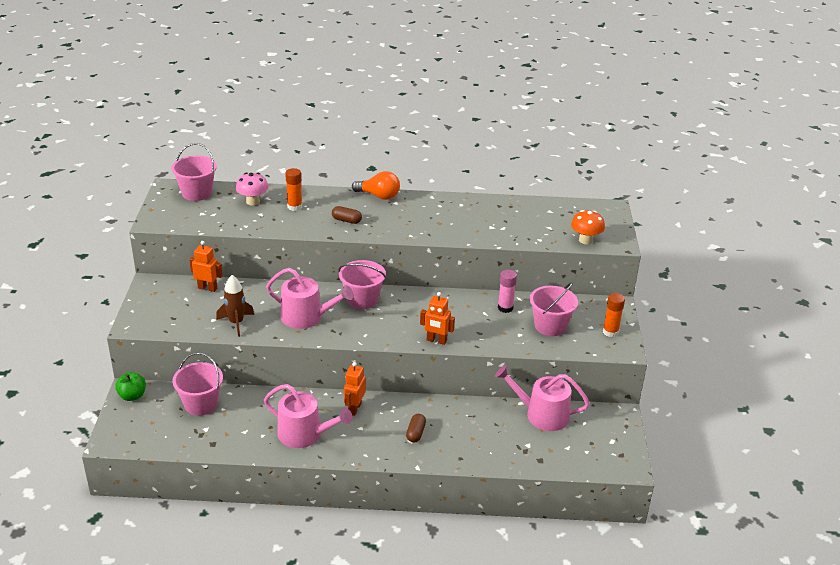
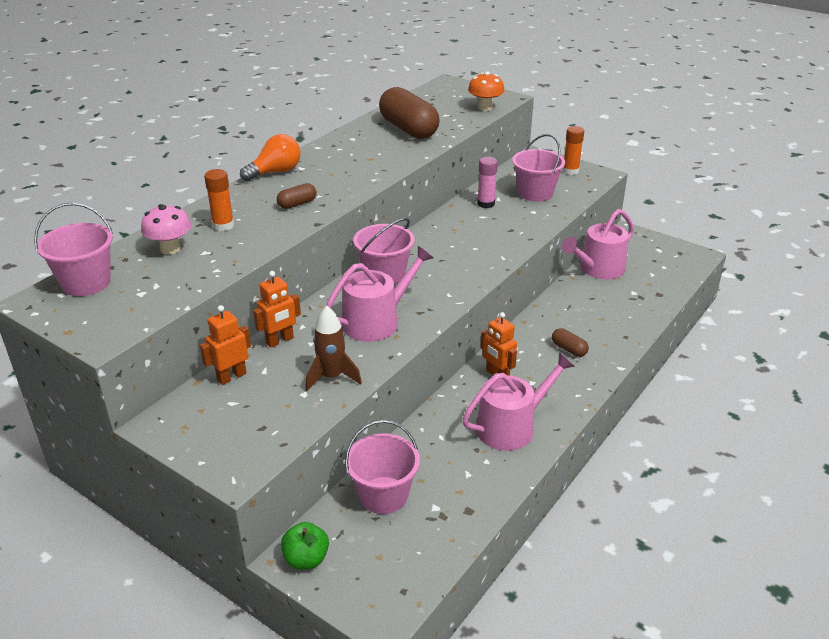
camera: 55 degrees left, 0 degrees up
orange robot [420,292,455,345] -> orange robot moved to [253,271,301,348]
none -> brown capsule [379,87,440,139]

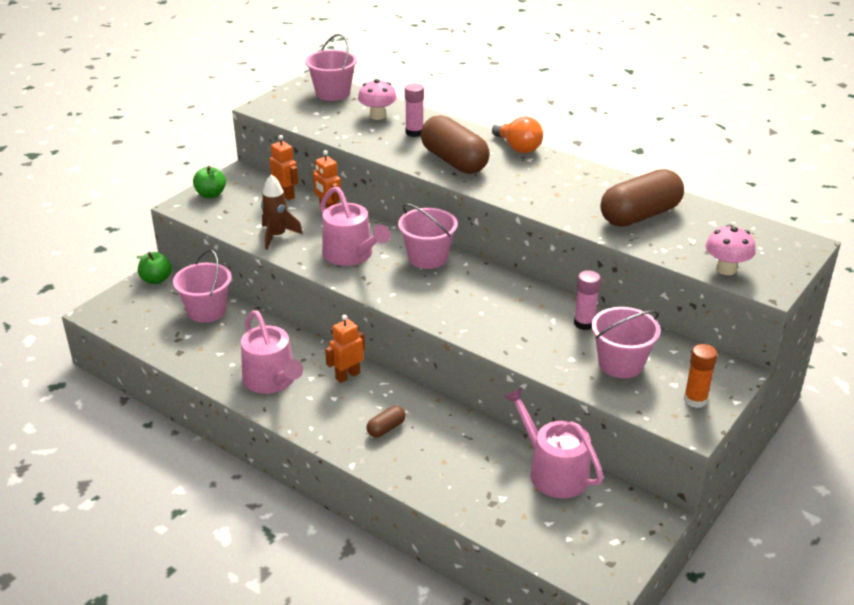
camera: 90 degrees right, 0 degrees up
orange glue stick [204,169,234,231] -> pink glue stick [405,83,424,137]
brown capsule [277,183,317,209] -> brown capsule [421,115,490,174], size x2.22
orange mushroom [468,72,505,111] -> pink mushroom [706,224,756,275]
none -> green apple [193,166,226,198]

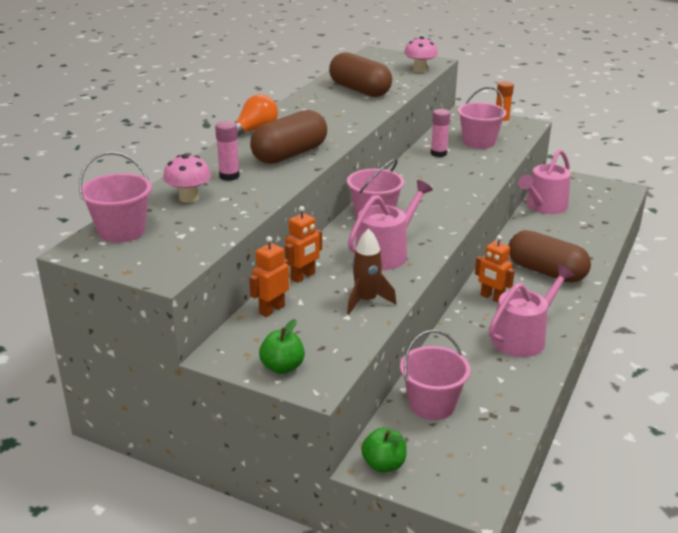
camera: 100 degrees left, 5 degrees down
brown capsule [367,406,406,437] -> brown capsule [508,230,591,282], size x2.22

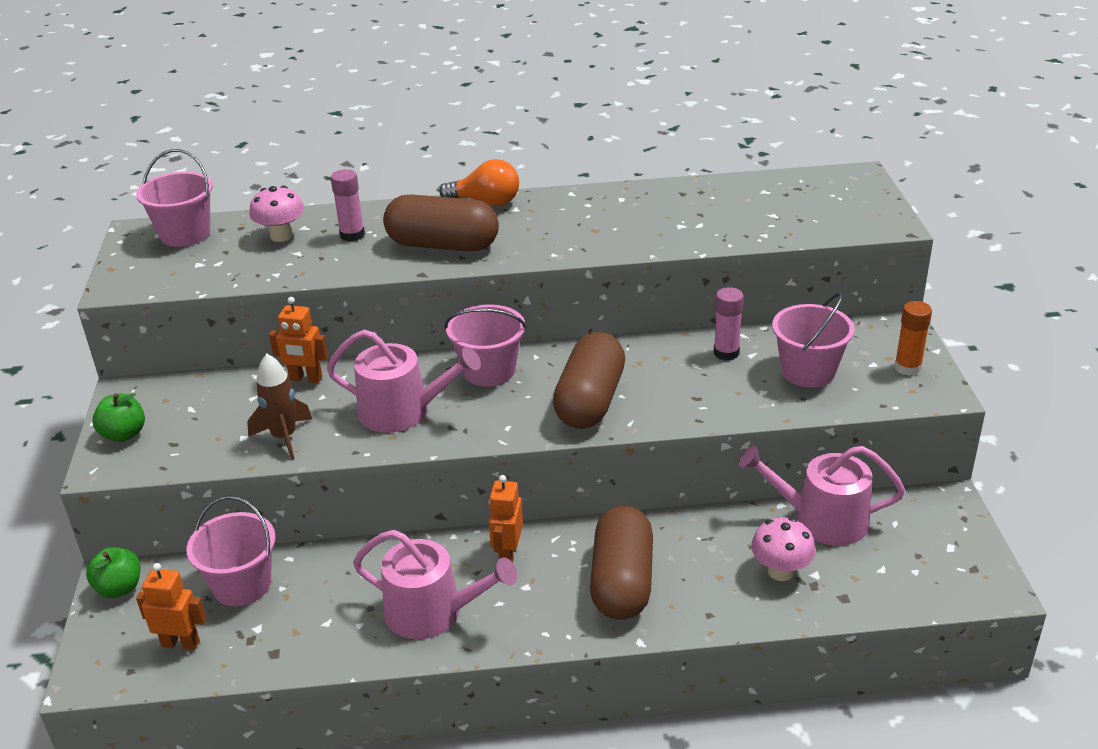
camera: 60 degrees right, 5 degrees up
orange robot [249,236,289,317] -> orange robot moved to [136,563,206,650]
brown capsule [329,52,392,97] -> brown capsule moved to [553,332,625,429]
pink mushroom [404,36,438,73] -> pink mushroom moved to [751,517,816,581]

